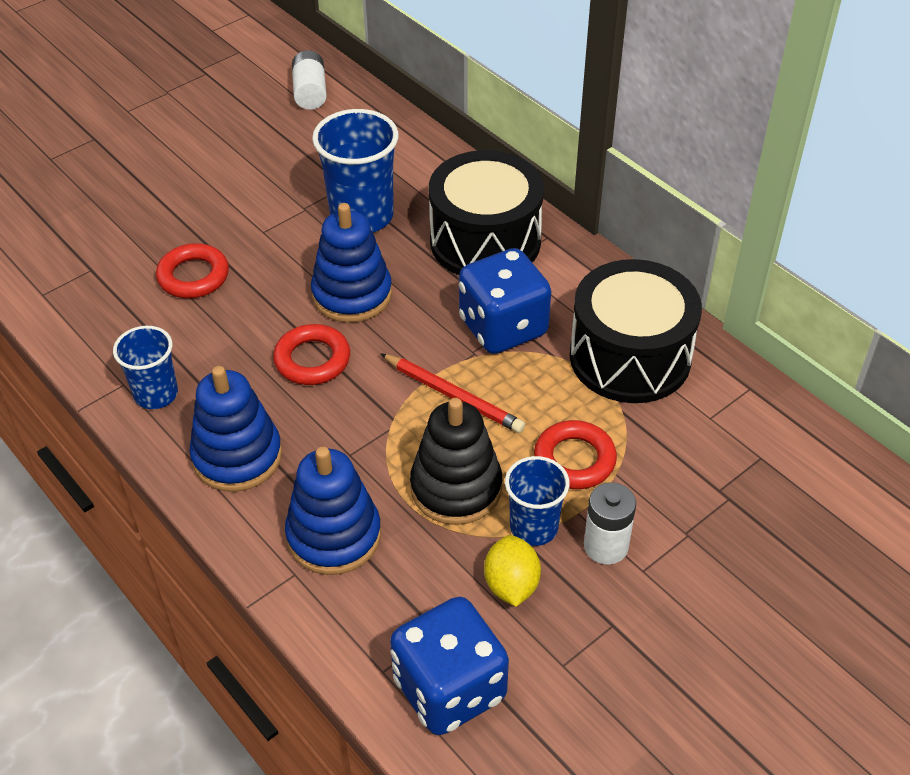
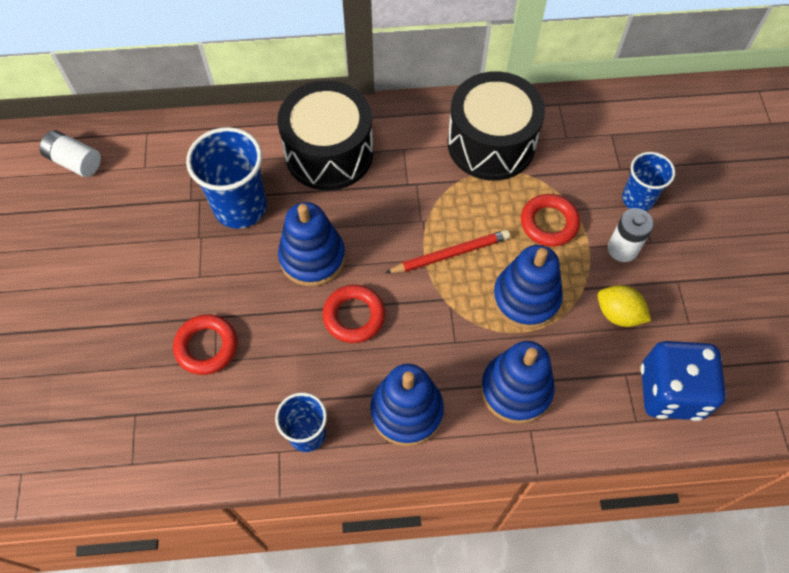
camera: 55 degrees left, 15 degrees up
black stacking toy [410,398,502,525] -> blue stacking toy [493,245,563,329]
blue dice [459,248,551,354] -> none
blue cup [505,456,570,546] -> blue cup moved to [622,152,675,211]

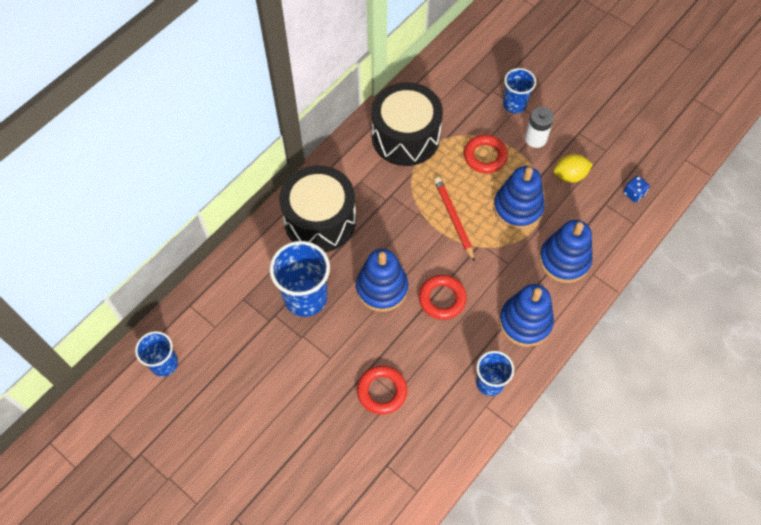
camera: 45 degrees left, 0 degrees up
white battery [40,130,101,177] -> blue cup [135,331,178,377]
red pencil [385,230,510,273] -> red pencil turned 45 degrees counterclockwise [434,177,475,262]
blue dice [640,341,726,421] -> blue dice [623,176,650,202], size x0.42

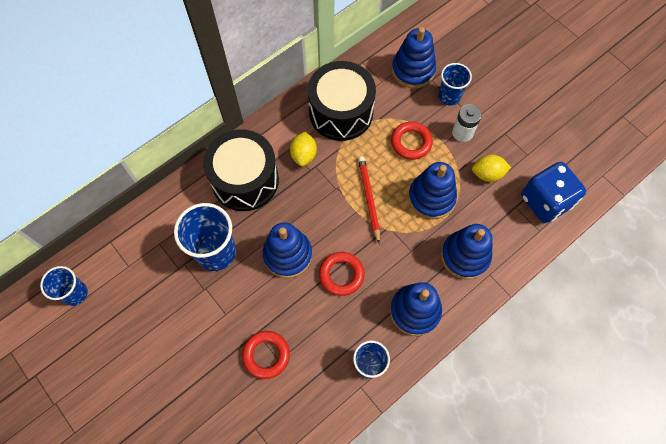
camera: 10 degrees right, 5 degrees up
blue dice [623,176,650,202] -> blue dice [521,162,586,223], size x2.41
none -> yellow lemon [290,132,317,166]
none -> blue stacking toy [392,27,436,88]

